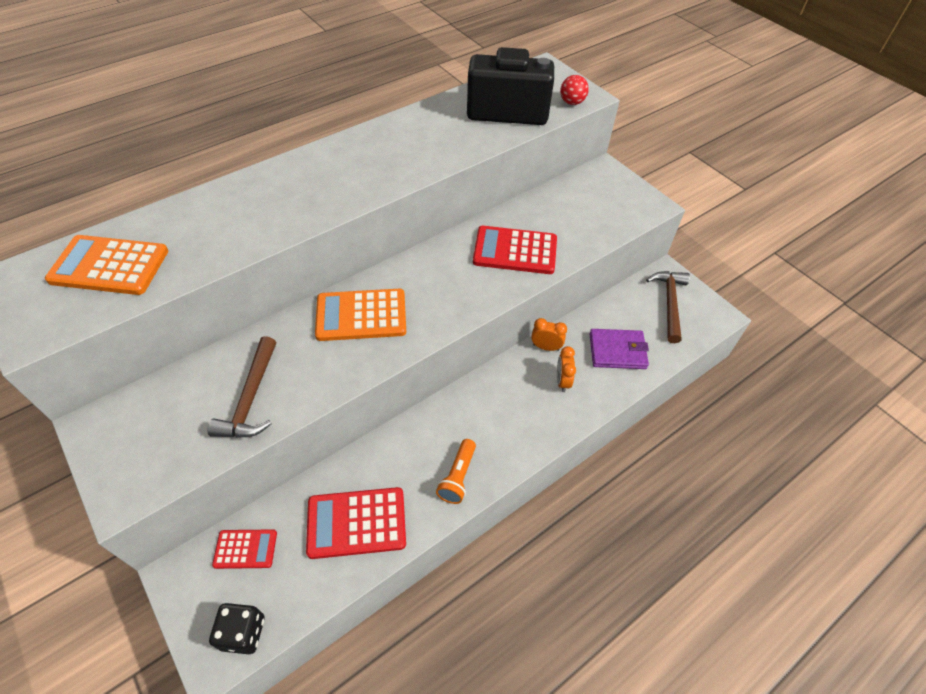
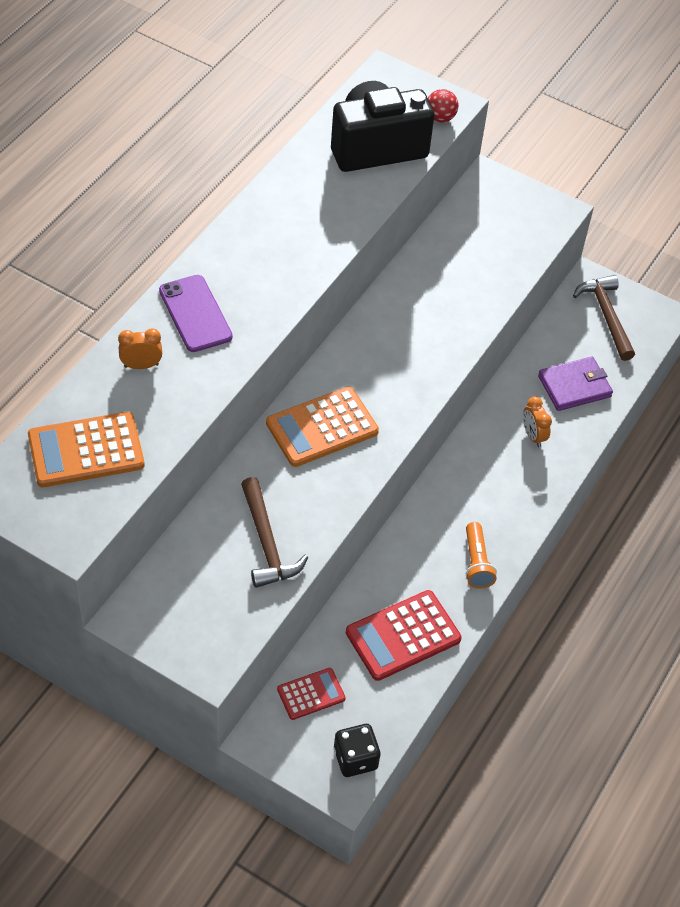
camera: 25 degrees left, 0 degrees up
red calculator [473,226,557,274] -> none
orange clock [531,318,567,351] -> orange clock moved to [118,329,162,369]
none -> purple phone [159,275,233,352]

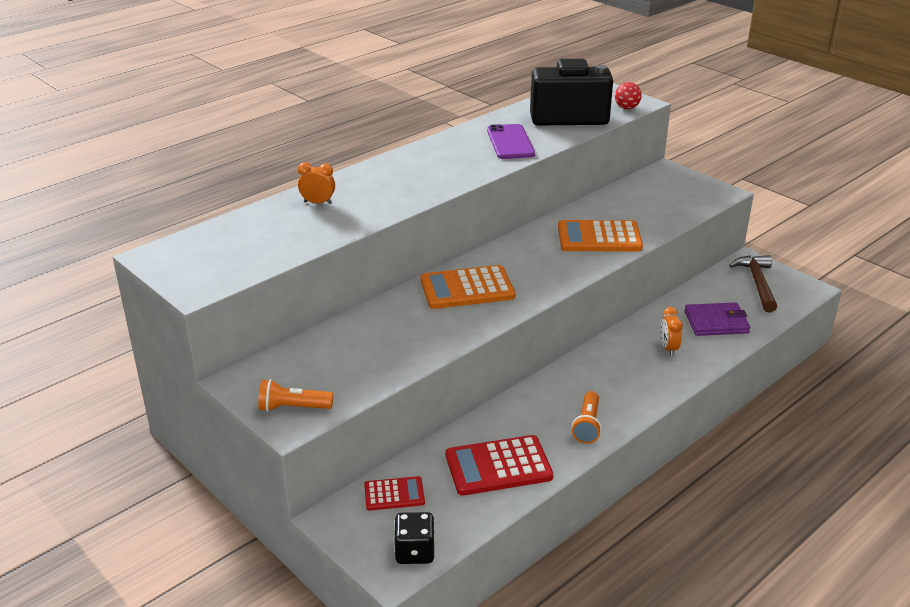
camera: 20 degrees right, 20 degrees down
orange calculator [28,412,145,487] -> orange calculator moved to [558,220,643,252]
purple phone [159,275,233,352] -> purple phone moved to [487,124,535,159]
brown hammer [241,477,308,588] -> none
none -> orange flashlight [258,379,333,412]

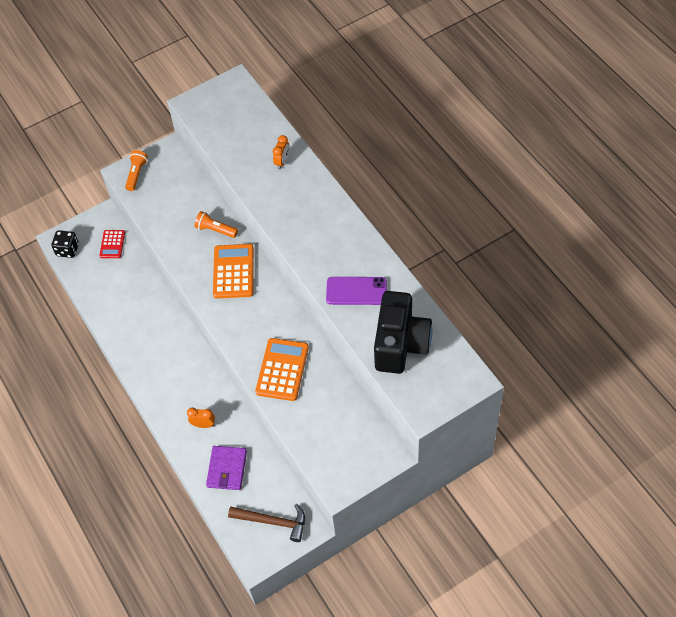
camera: 105 degrees right, 25 degrees up
red calculator [446,435,553,496] -> none
orange flashlight [572,391,602,444] -> orange flashlight moved to [194,211,238,238]
red ball [615,82,642,109] -> none

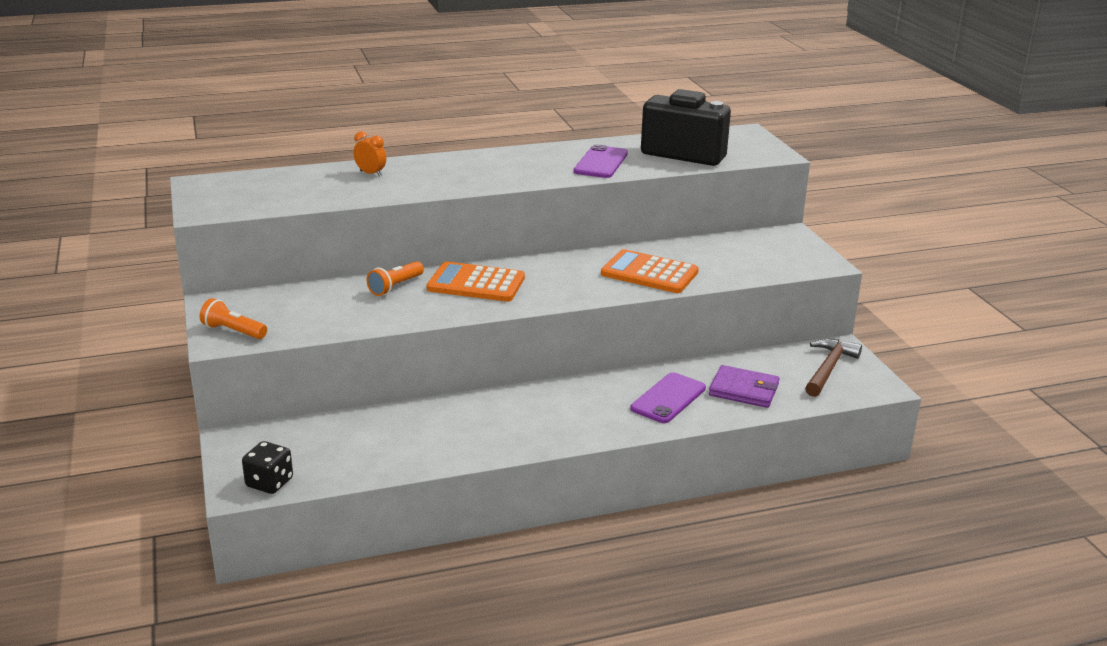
camera: 80 degrees left, 30 degrees down
red calculator [99,230,125,258] -> none
orange clock [187,408,215,428] -> purple phone [630,372,706,423]

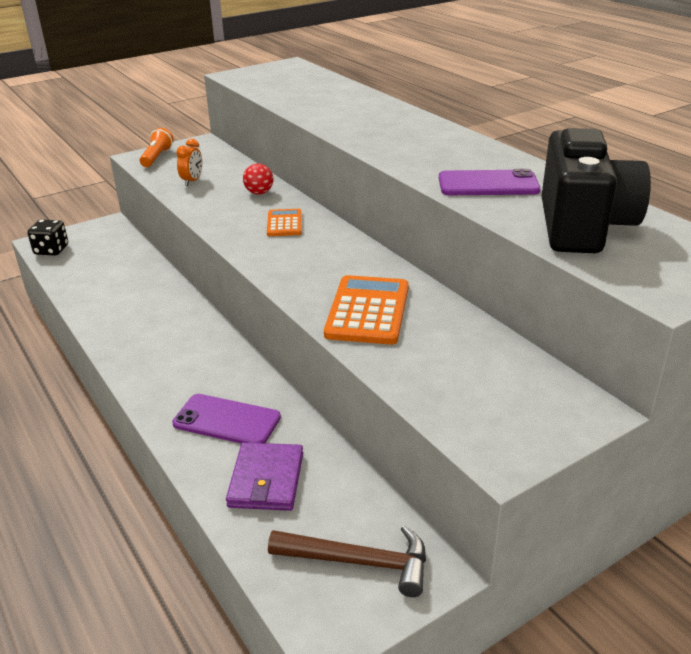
camera: 75 degrees right, 5 degrees up
orange clock [354,131,386,177] -> orange clock moved to [176,139,202,186]
orange flashlight [366,261,424,296] -> red ball [243,163,273,195]
orange calculator [427,261,525,302] -> orange calculator [267,209,302,236], size x0.58

